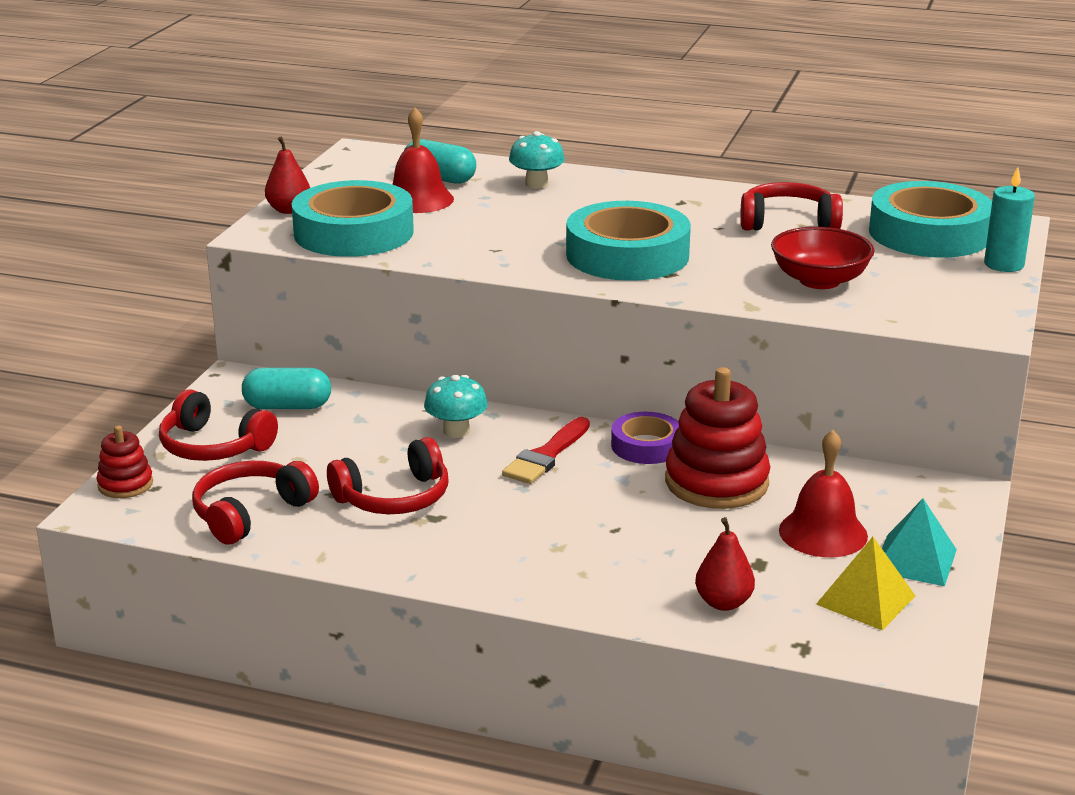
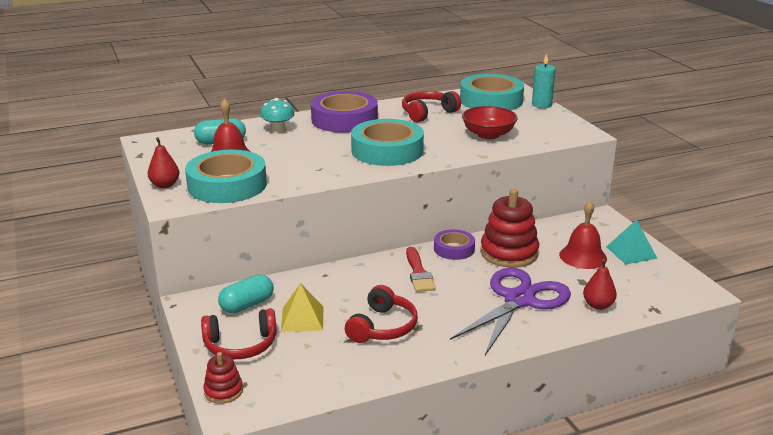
camera: 40 degrees left, 0 degrees up
red headphones [192,461,319,544] -> none
turquoise mushroom [424,375,488,438] -> none
yellow pyramid [816,537,915,631] -> yellow pyramid moved to [281,283,323,332]
none -> purple tape [311,91,378,133]
none -> purple scissors [450,268,571,355]

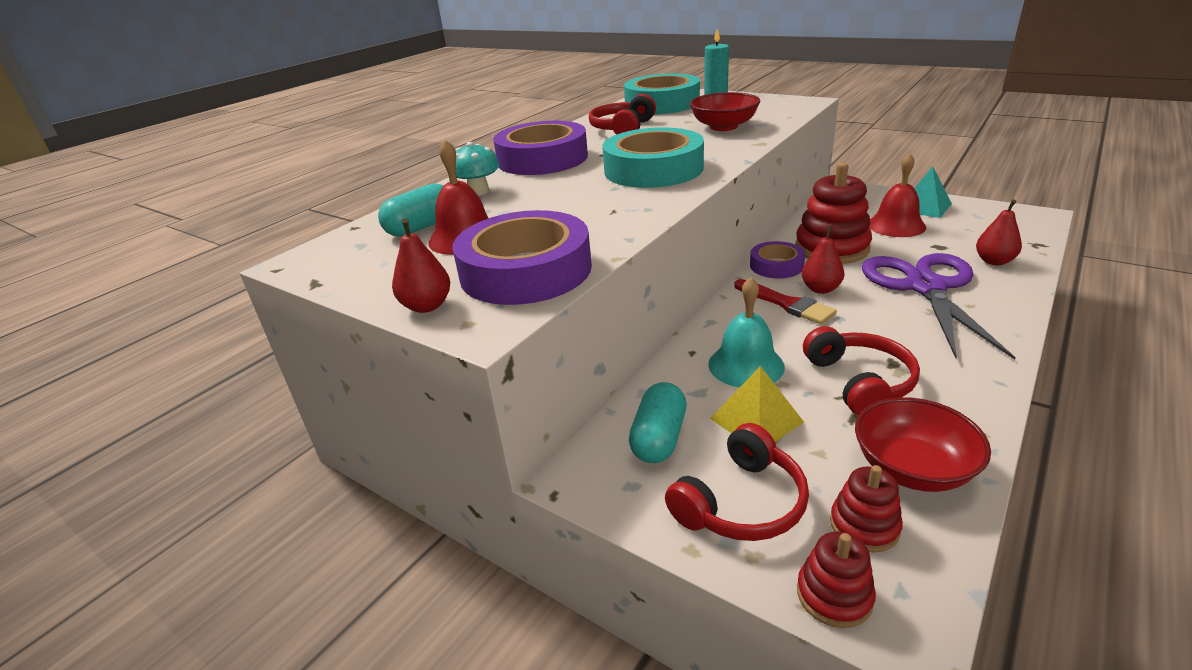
camera: 30 degrees left, 5 degrees up
turquoise tape [185,150,267,203] -> purple tape [452,210,592,305]
none -> turquoise bell [708,277,785,388]
none -> red pear [802,225,844,294]
none -> red stacking toy [830,465,903,553]
none -> red bowl [855,397,991,492]

